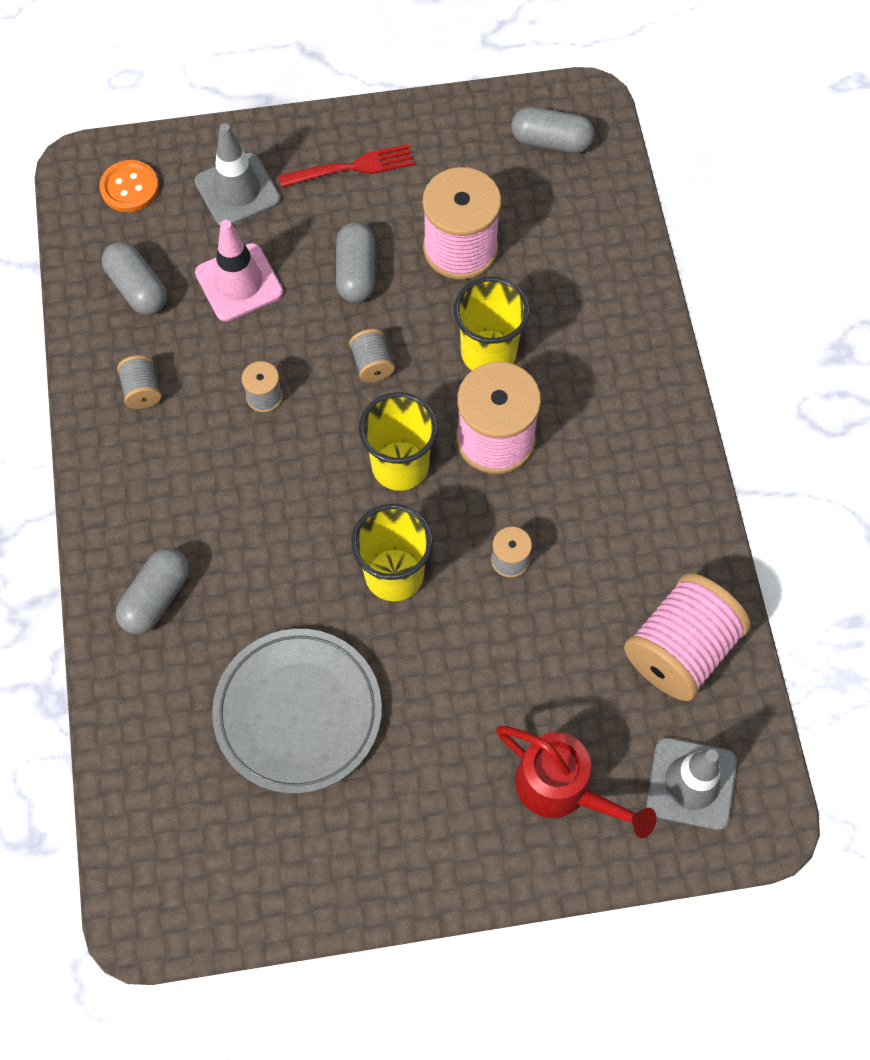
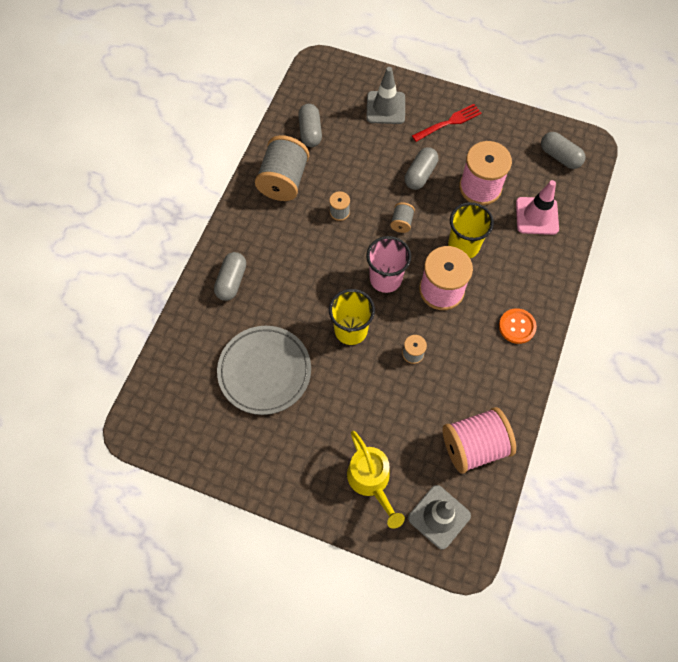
camera: 30 degrees right, 0 degrees up
orange button [100,160,159,212] -> orange button moved to [499,308,537,344]
grey capsule [116,548,189,635] -> grey capsule turned 45 degrees counterclockwise [214,252,246,301]
grey spool [117,355,162,409] -> grey spool [255,135,309,201], size x2.15
pink traffic cone [195,220,283,322] -> pink traffic cone moved to [516,180,559,235]
red fork [278,144,415,188] -> red fork turned 45 degrees counterclockwise [412,104,482,142]
yellow cup [359,392,438,491] -> pink cup [366,236,411,293]
red watering can [496,726,656,838] -> yellow watering can [347,431,405,529]

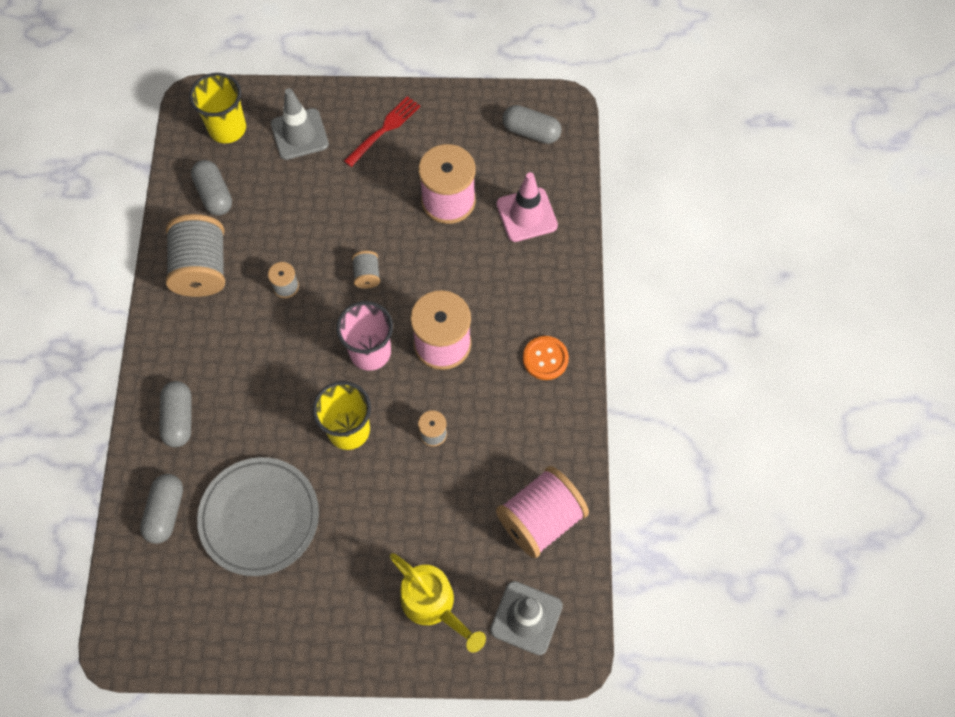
camera: 20 degrees left, 0 degrees up
grey capsule [405,147,438,190] -> grey capsule moved to [140,474,183,544]
yellow cup [448,202,494,258] -> yellow cup moved to [189,73,246,143]

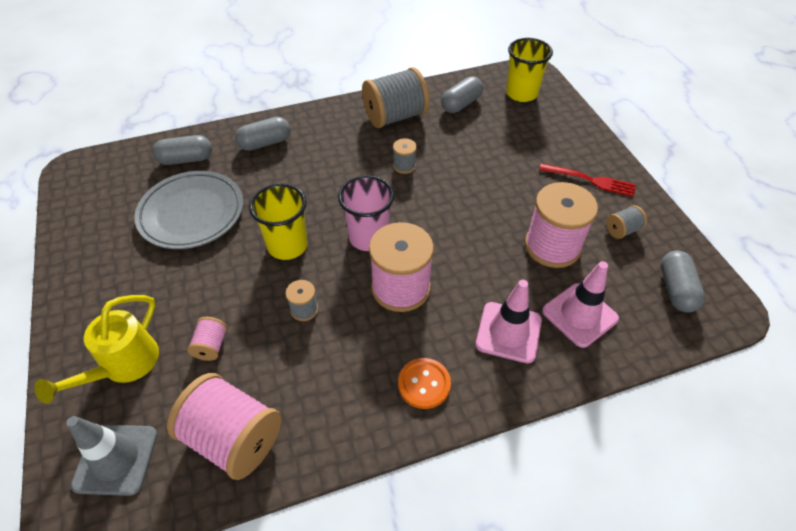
camera: 70 degrees right, 15 degrees down
grey traffic cone [271,88,329,160] -> none
grey spool [352,251,380,289] -> grey spool moved to [606,205,647,239]
none -> pink spool [187,317,227,361]
none -> pink traffic cone [476,280,542,364]

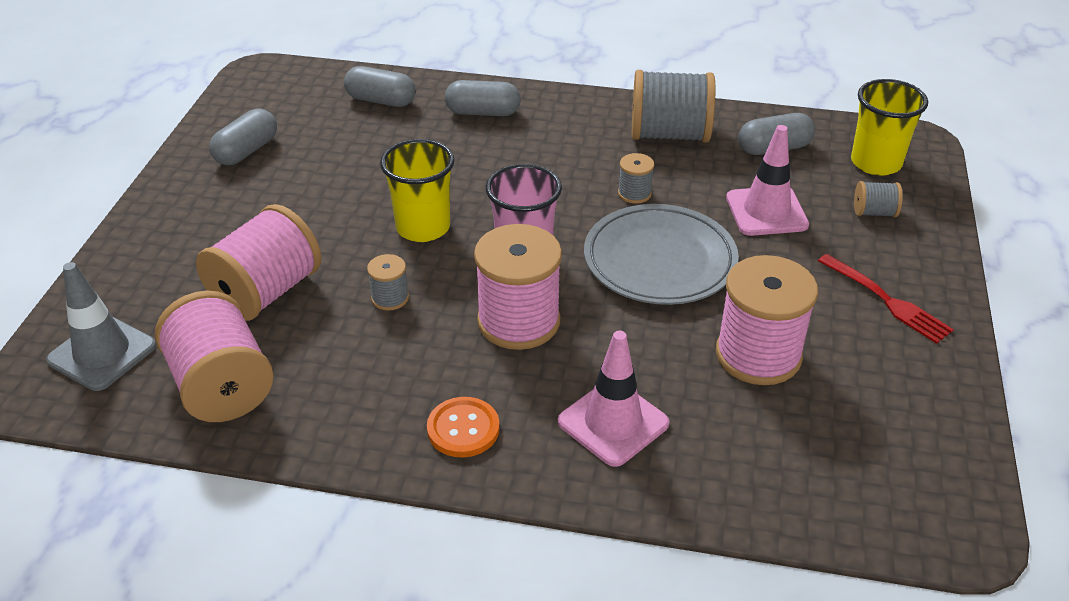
camera: 30 degrees right, 10 degrees down
yellow watering can [34,295,159,404] -> none
grey plate [134,171,243,249] -> grey plate moved to [584,204,739,305]
pink spool [187,317,227,361] -> pink spool [196,204,321,321], size x2.15
pink traffic cone [542,261,619,348] -> pink traffic cone moved to [726,125,809,236]
grey spool [606,205,647,239] -> grey spool moved to [854,181,903,217]
grey capsule [661,251,705,313] -> grey capsule moved to [209,109,277,165]

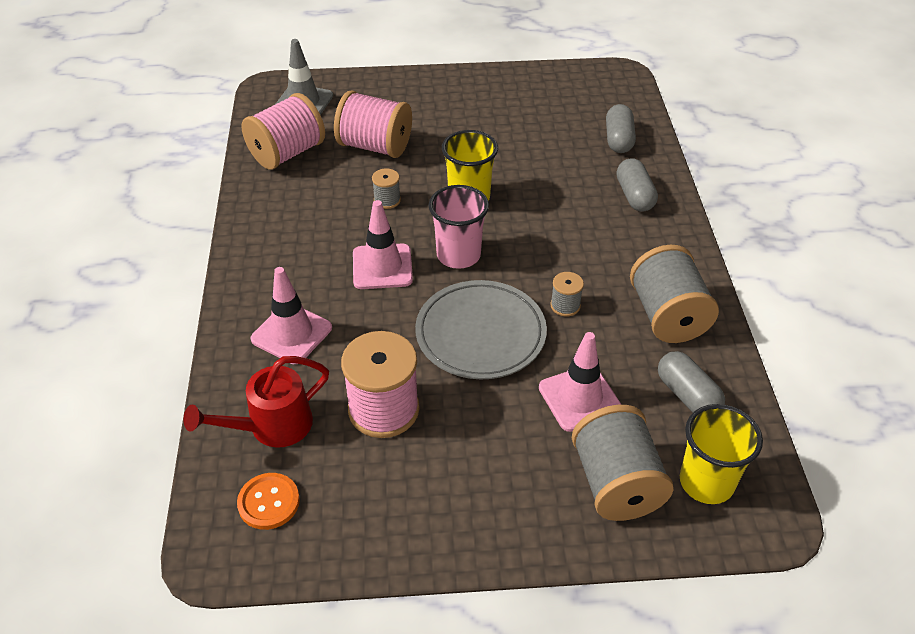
camera: 75 degrees right, 5 degrees up
grey capsule [209,109,277,165] -> none
orange button [427,397,500,457] -> orange button moved to [237,473,300,530]
pink spool [474,224,562,350] -> pink traffic cone [353,200,413,289]
red fork [818,254,954,344] -> none
grey spool [854,181,903,217] -> grey spool [572,405,674,521], size x2.15
none -> red watering can [183,356,329,447]

